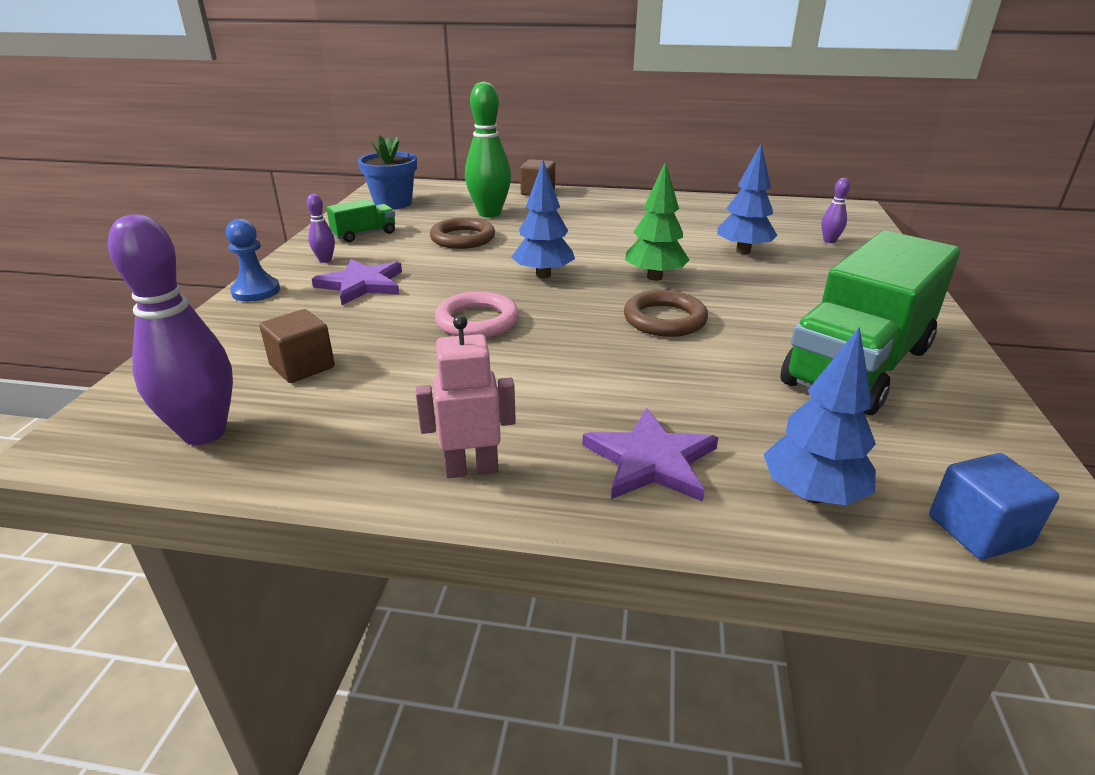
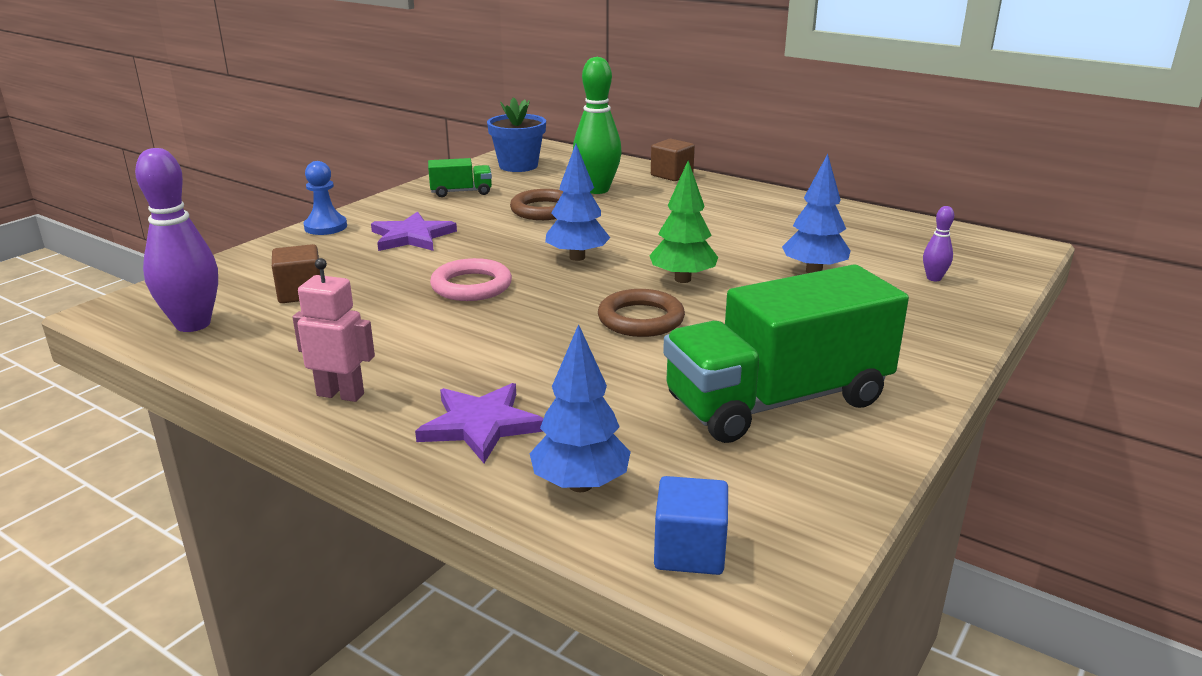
camera: 25 degrees right, 5 degrees down
purple bowling pin [307,194,335,263] -> none

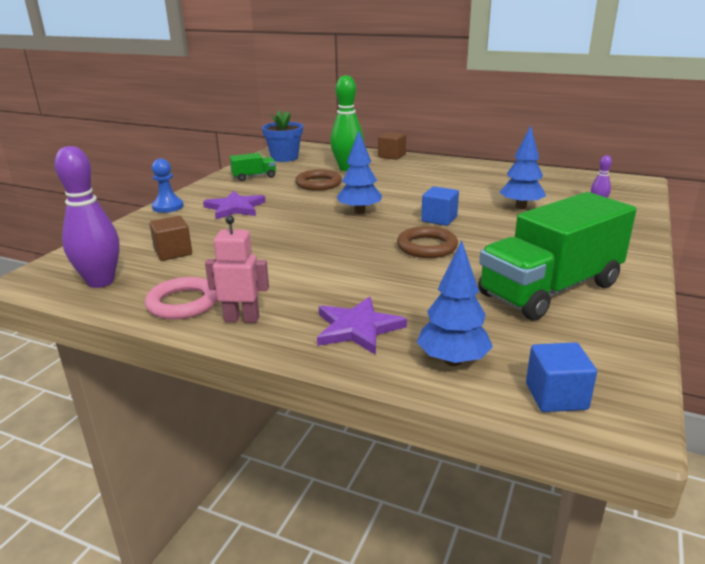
camera: 10 degrees left, 0 degrees up
pink ring [430,258,512,301] -> pink ring moved to [145,277,217,319]
green tree [649,160,718,283] -> blue cube [421,187,459,226]

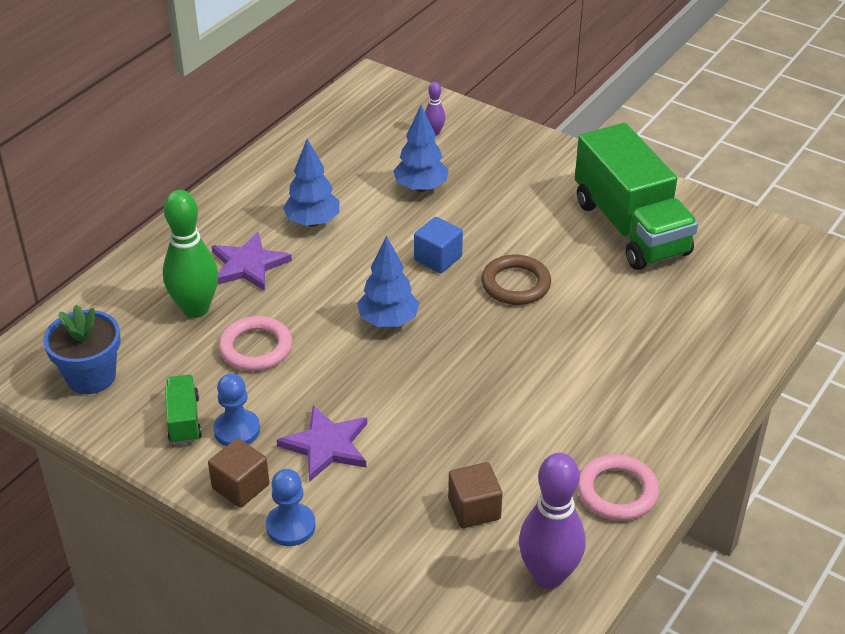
camera: 80 degrees left, 15 degrees up
pink robot [205,215,269,323] -> none
brown ring [295,170,342,191] -> pink ring [219,316,292,371]
purple star [317,297,407,355] -> purple star moved to [212,232,292,291]
brown cube [378,132,406,160] -> brown cube moved to [208,438,270,508]
blue tree [417,241,493,366] -> blue tree moved to [283,139,339,227]
blue cube [526,342,597,412] -> none
none -> blue pawn [213,373,260,446]

